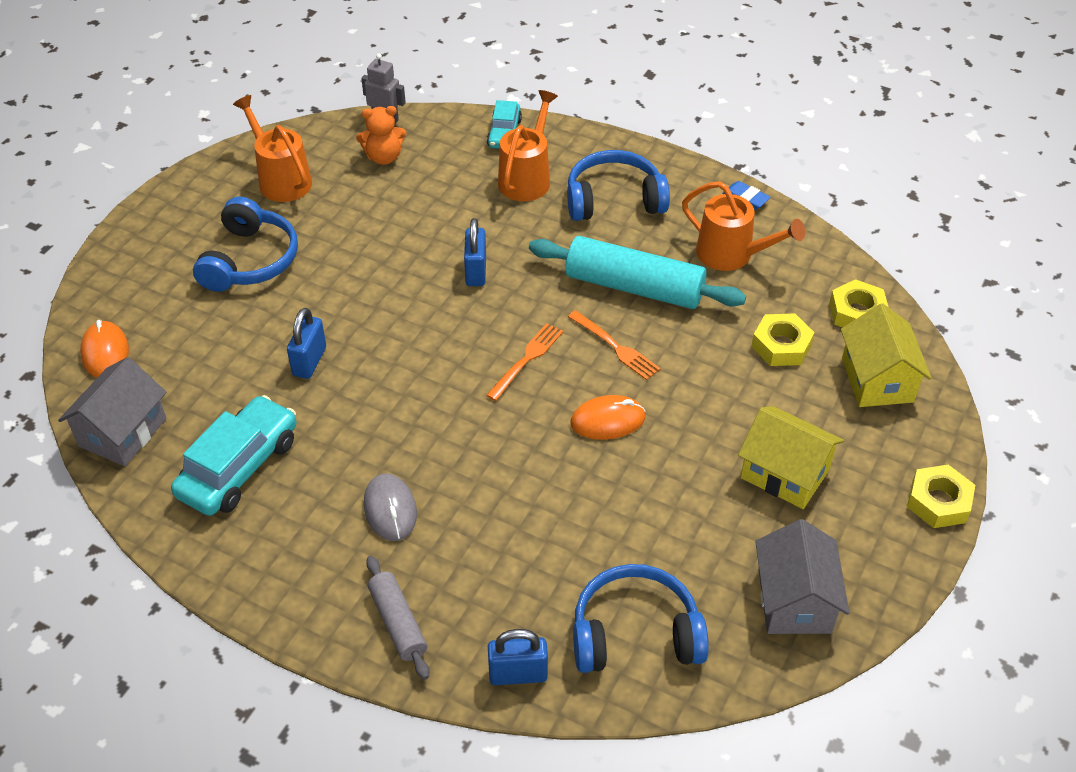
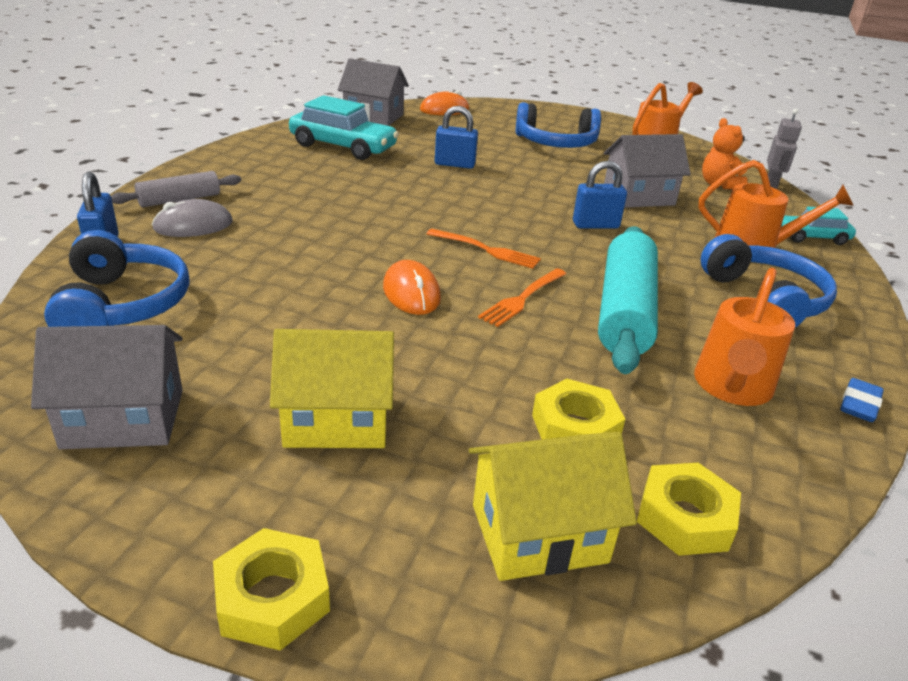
camera: 80 degrees right, 15 degrees down
grey mouse [364,473,417,541] -> grey mouse moved to [152,199,233,237]
yellow house [738,406,844,509] -> yellow house turned 60 degrees clockwise [270,329,394,448]
none -> grey house [604,134,691,208]

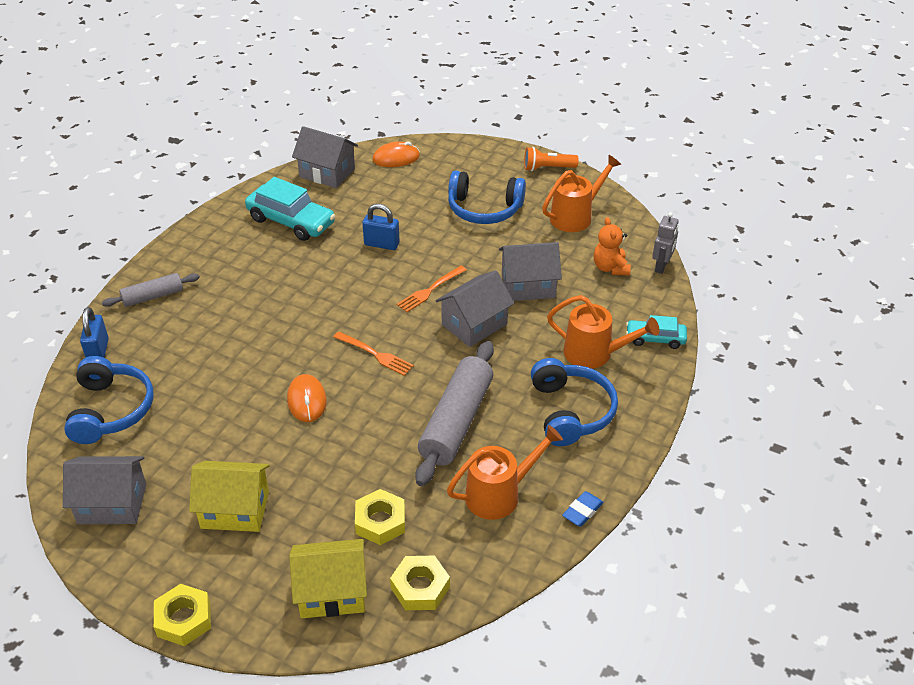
camera: 10 degrees right, 10 degrees up
grey mouse [152,199,233,237] -> none
orange fork [478,268,566,327] -> orange fork moved to [397,266,467,312]
blue padlock [573,161,627,229] -> grey house [435,270,514,347]
turquoise rolling pin [598,226,658,374] -> grey rolling pin [415,341,494,486]
orange watering can [694,268,795,406] -> orange watering can turned 150 degrees counterclockwise [447,425,563,520]
none -> orange flashlight [524,147,579,171]

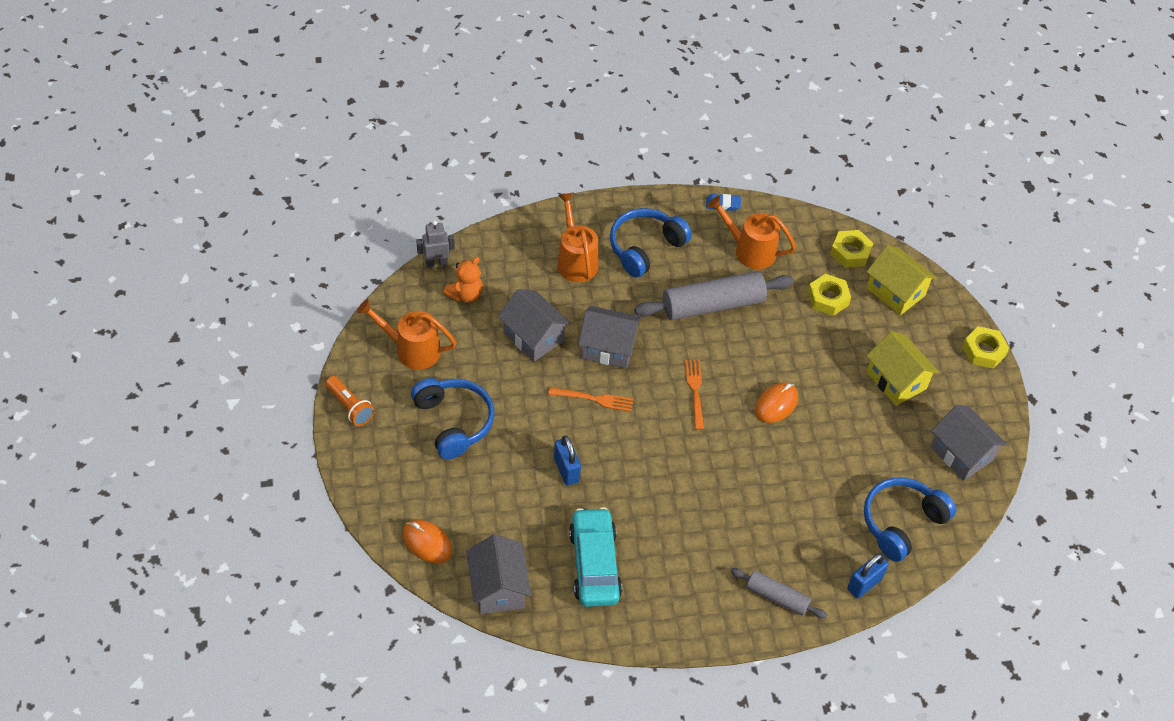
camera: 130 degrees left, 10 degrees up
turquoise car [626,315,687,349] -> none

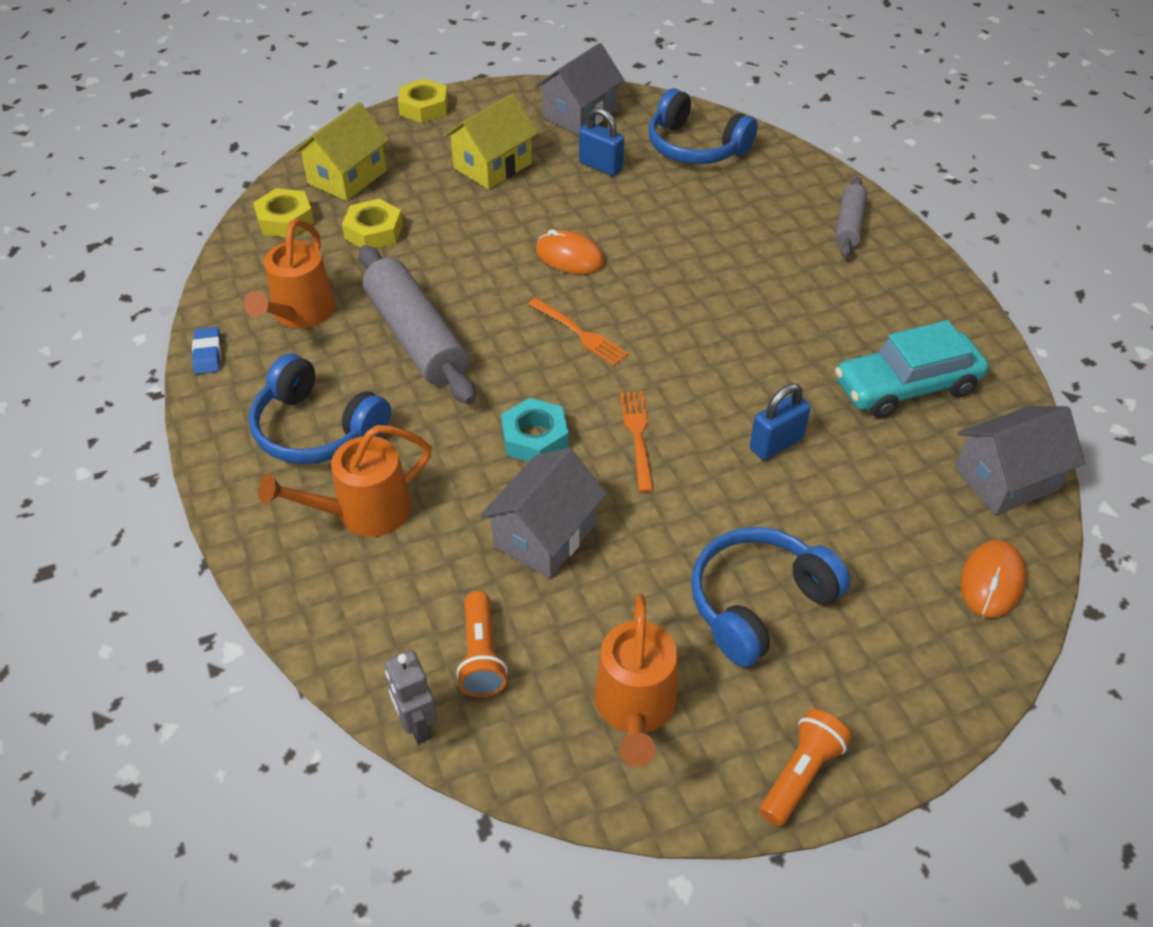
camera: 100 degrees left, 5 degrees down
orange teddy bear [443,257,483,302] -> orange flashlight [456,591,508,697]
grey house [578,306,642,369] -> turquoise nut [501,398,569,462]
orange fork [685,360,704,430] -> orange fork turned 120 degrees counterclockwise [528,298,629,366]
blue padlock [847,553,889,598] -> blue padlock moved to [579,107,624,176]

